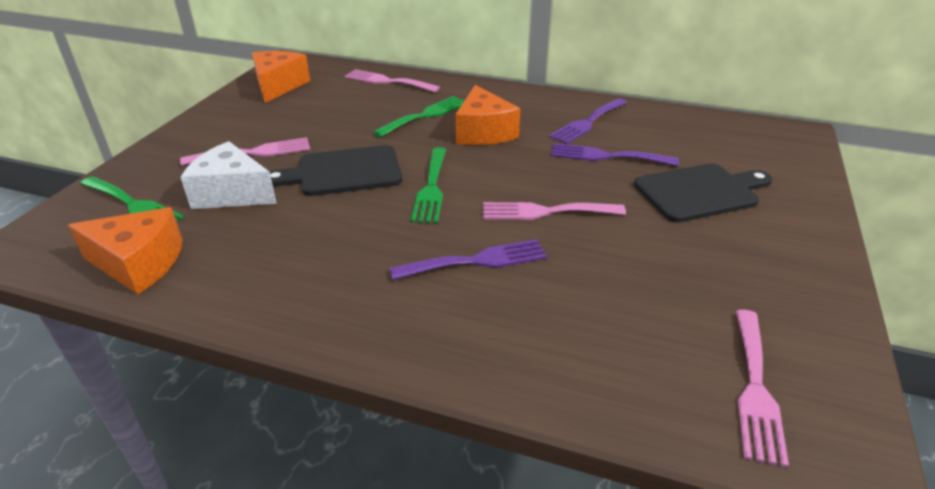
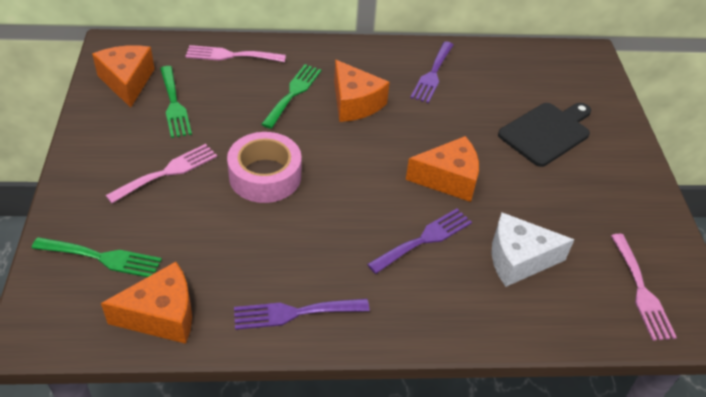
camera: 25 degrees left, 10 degrees up
white cheese [180,141,277,209] -> white cheese moved to [492,212,574,287]
black cutting board [269,145,402,196] -> pink tape [227,132,301,203]
green fork [411,147,446,223] -> green fork moved to [160,66,192,138]
pink fork [483,202,626,220] -> orange cheese [406,136,479,202]
purple fork [551,143,679,166] -> purple fork moved to [234,299,369,330]

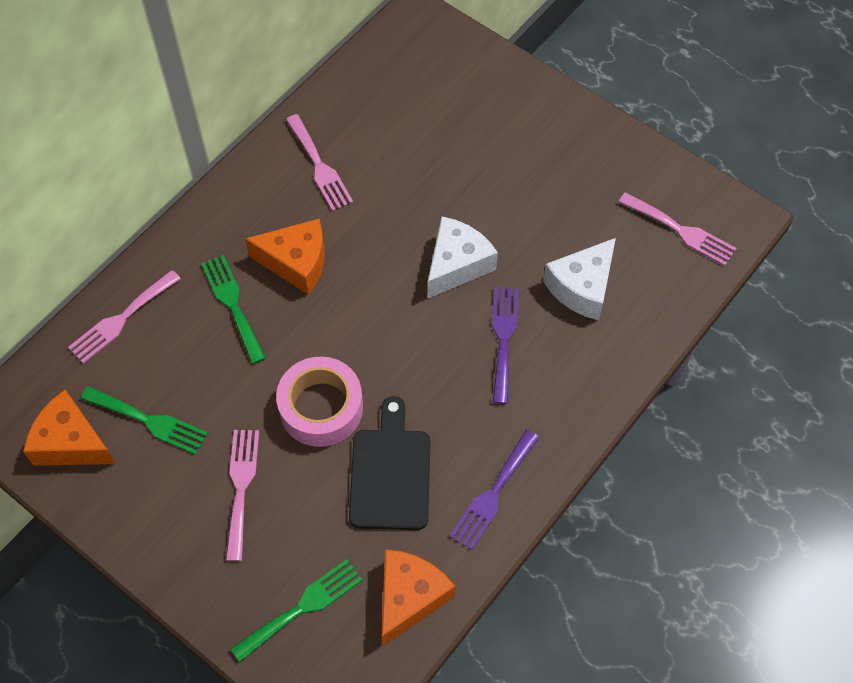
camera: 45 degrees left, 15 degrees up
orange cheese [406,136,479,202] -> white cheese [428,217,498,298]
purple fork [410,41,454,103] -> pink fork [286,114,353,211]
black cutting board [498,103,591,167] -> black cutting board moved to [349,396,430,530]

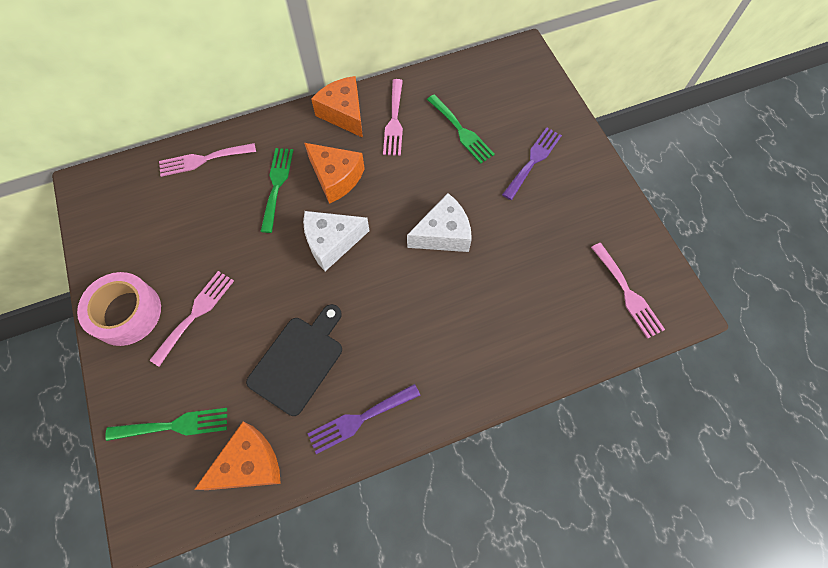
camera: 30 degrees right, 5 degrees up
orange cheese [23,390,116,466] -> orange cheese moved to [311,76,363,138]
green fork [81,386,208,455] -> green fork moved to [427,94,495,164]
pink tape [276,357,363,447] -> pink tape moved to [77,272,161,346]
purple fork [492,287,519,404] -> purple fork moved to [502,127,562,200]
white cheese [543,238,616,320] -> white cheese moved to [303,211,369,271]

